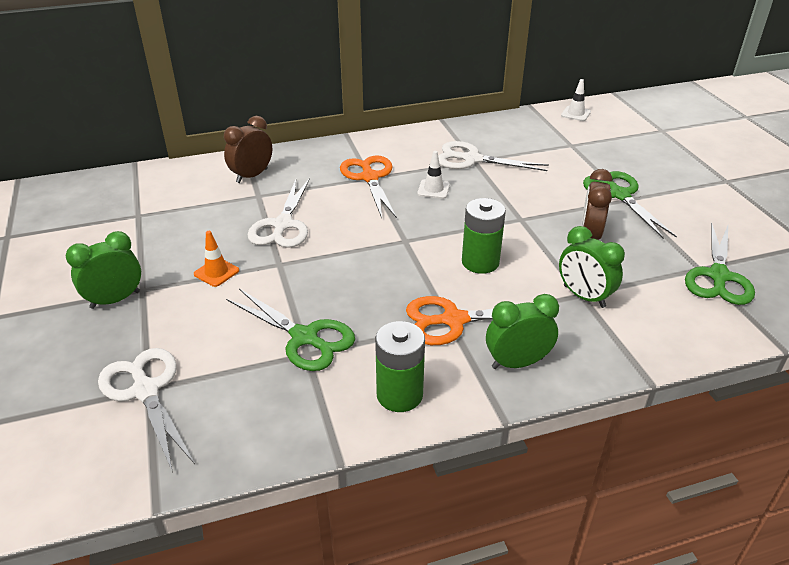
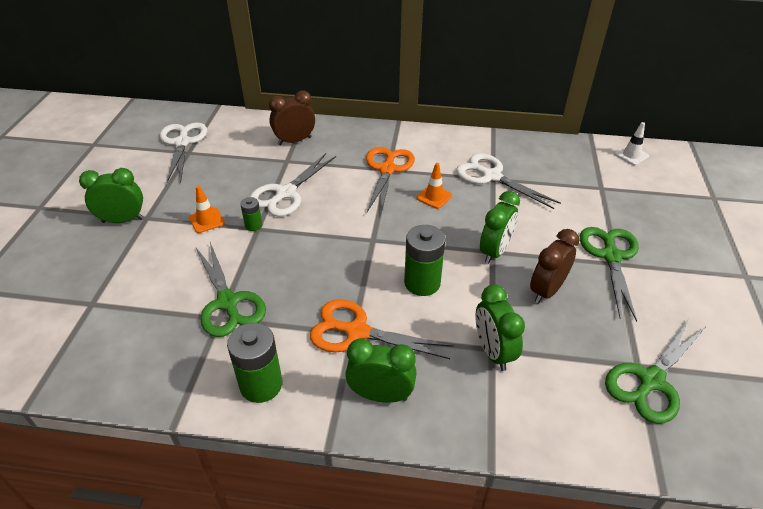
camera: 25 degrees right, 5 degrees up
white scissors [98,348,195,473] -> white scissors moved to [160,123,207,183]
white traffic cone [417,151,450,199] -> orange traffic cone [416,163,452,209]
none -> green battery [240,197,262,231]
none -> green clock [480,191,520,264]

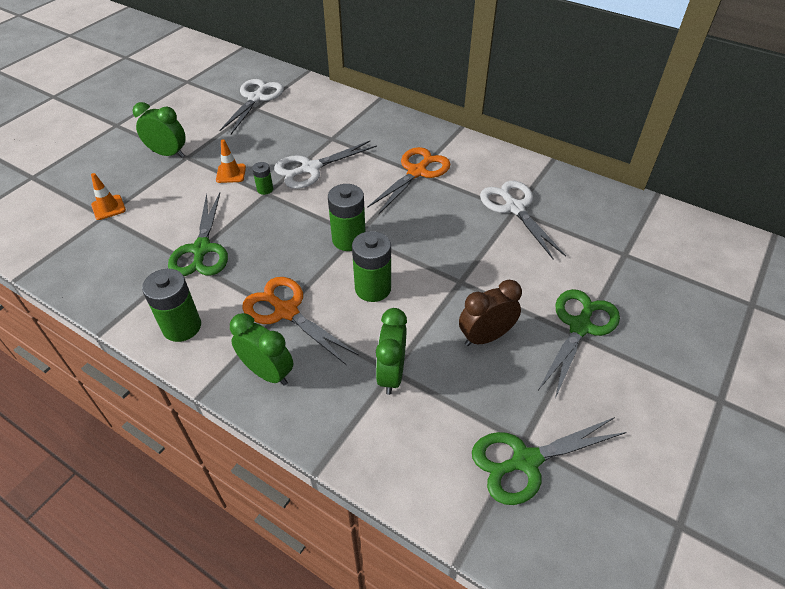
camera: 25 degrees right, 5 degrees up
brown clock [269,91,315,145] -> none
orange traffic cone [416,163,452,209] -> orange traffic cone moved to [91,173,126,220]
green clock [480,191,520,264] -> none
white traffic cone [614,122,649,165] -> none
none -> green battery [328,184,366,251]

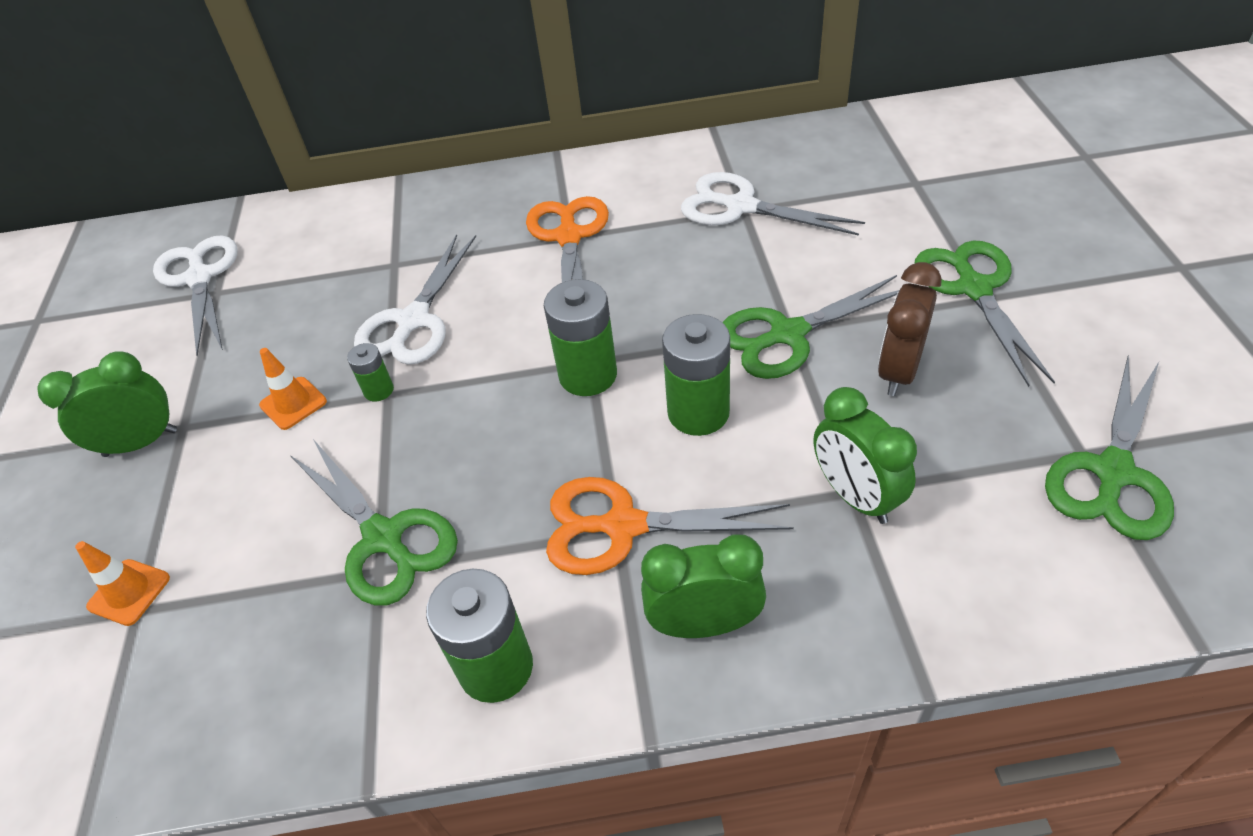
camera: 35 degrees left, 0 degrees up
none -> green scissors [722,275,899,379]

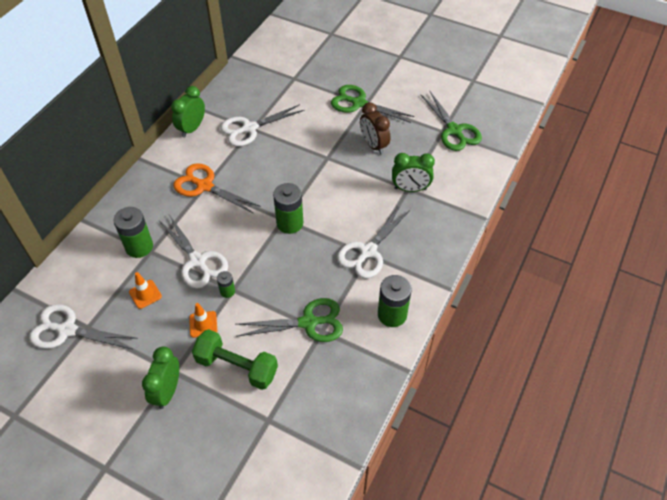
camera: 60 degrees left, 5 degrees up
orange traffic cone [75,541,170,626] -> orange traffic cone moved to [129,272,162,309]
orange scissors [546,477,794,575] -> white scissors [337,206,410,279]
green clock [641,535,766,638] -> green clock moved to [171,86,205,138]
green battery [662,314,730,436] -> green battery moved to [113,207,153,258]
green scissors [722,275,899,379] -> none
none -> green dumbbell [192,329,278,390]

